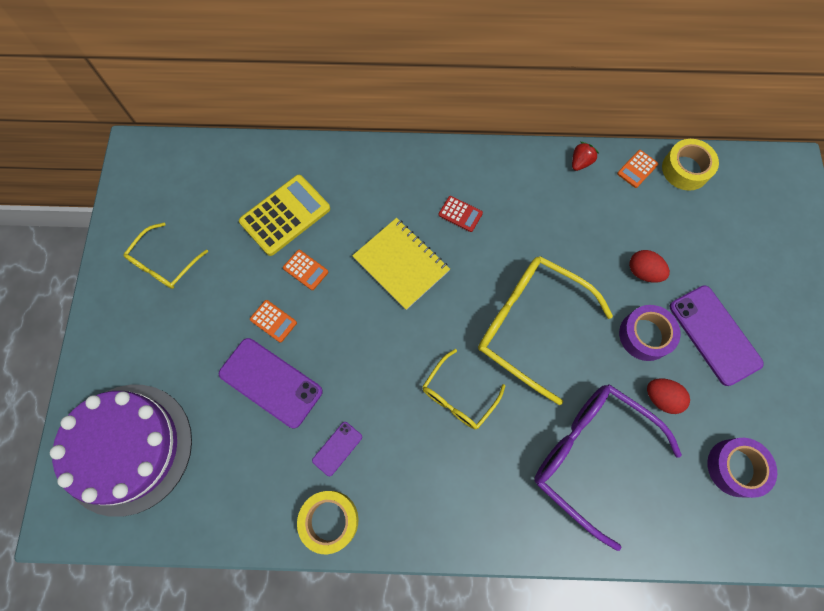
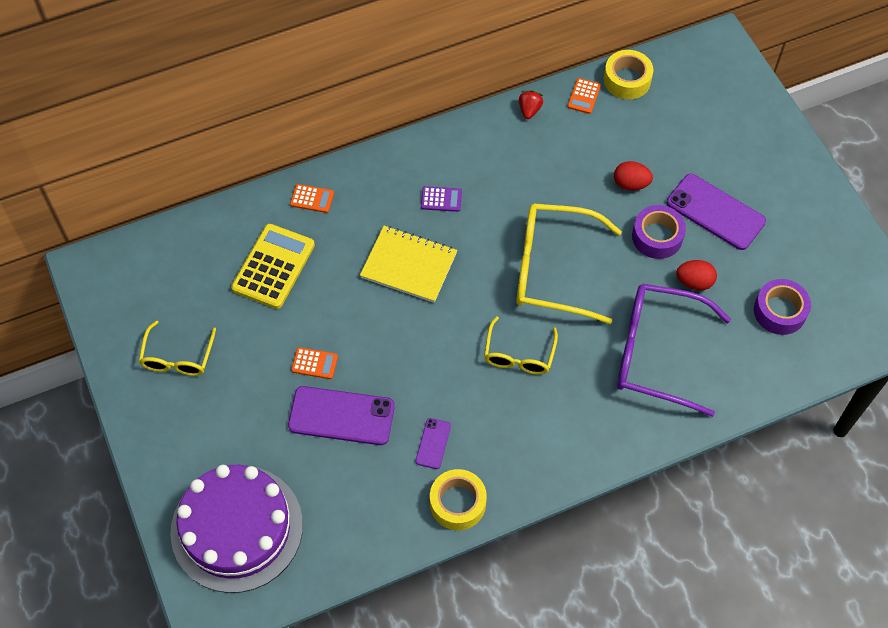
camera: 25 degrees left, 10 degrees down
orange calculator [283,250,328,290] -> orange calculator moved to [290,184,334,213]
red calculator [439,196,483,232] -> purple calculator [421,186,462,212]

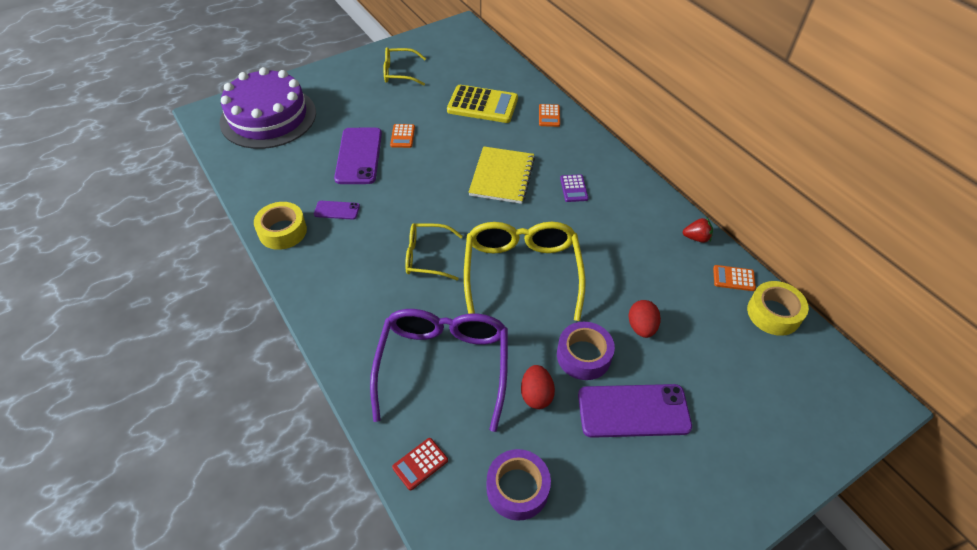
camera: 80 degrees right, 10 degrees down
purple phone [667,174,766,250] -> purple phone turned 60 degrees clockwise [578,384,692,438]
none -> red calculator [392,438,448,490]

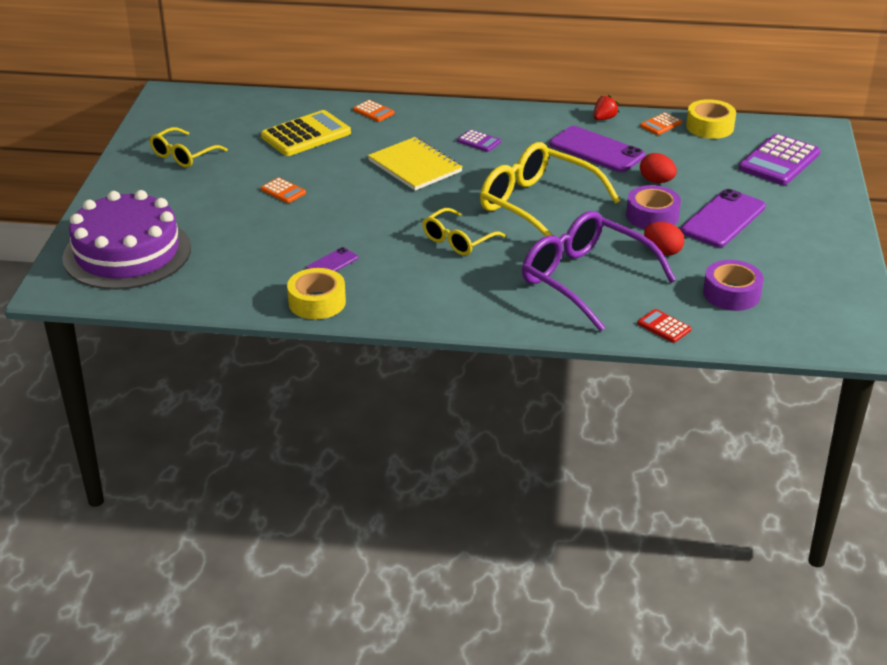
camera: 50 degrees left, 15 degrees down
purple phone [334,128,382,184] -> purple phone moved to [549,126,645,172]
red calculator [392,438,448,490] -> red calculator turned 135 degrees clockwise [638,309,691,343]
none -> purple calculator [739,134,820,185]

